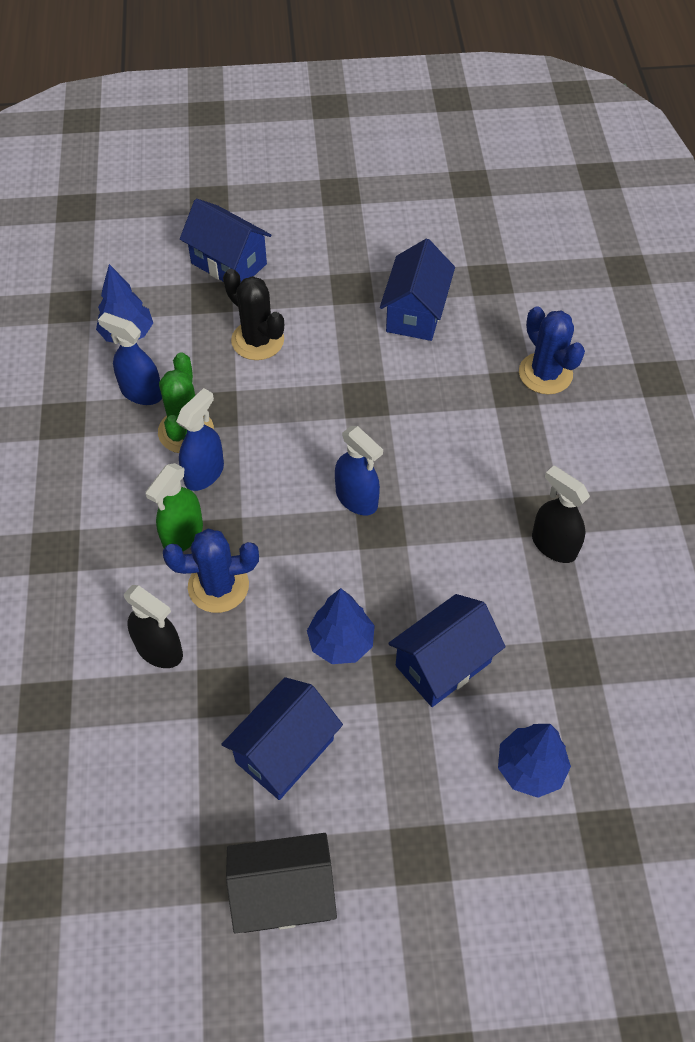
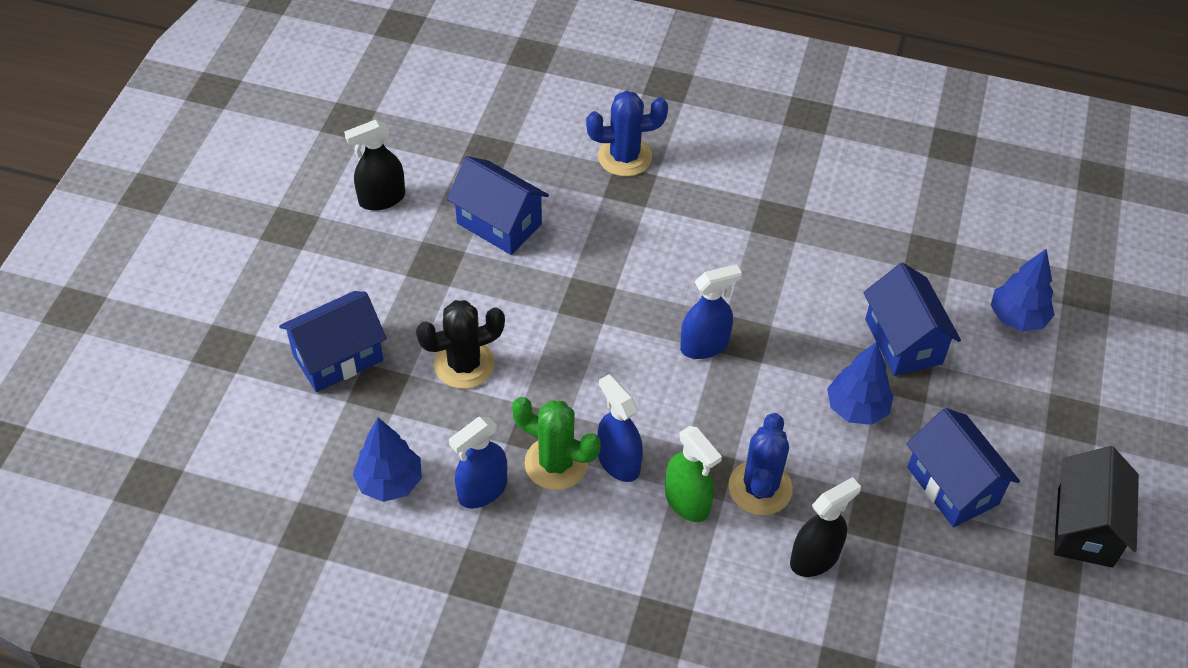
camera: 70 degrees left, 5 degrees down
black spray bottle [532,465,590,563] -> black spray bottle moved to [344,120,405,210]

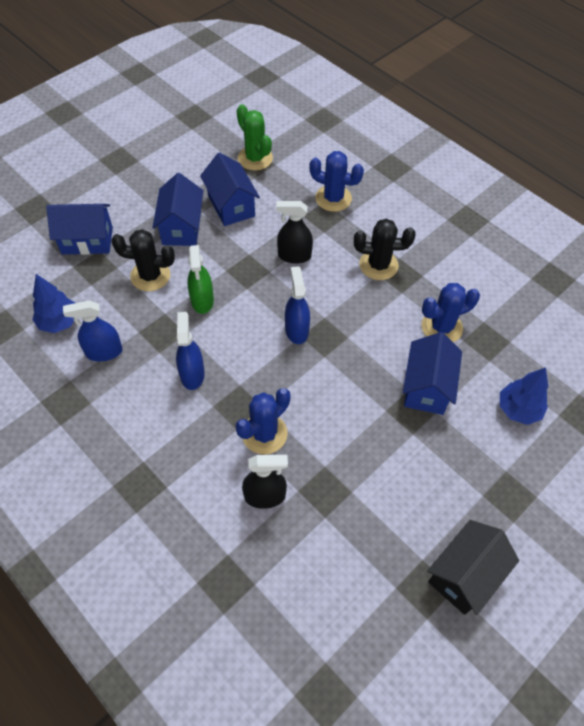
camera: 30 degrees right, 5 degrees up
black spray bottle [344,120,405,210] -> black spray bottle moved to [276,201,313,264]
green cactus [512,397,601,490] -> green cactus moved to [237,104,273,170]
green spray bottle [665,426,722,522] -> green spray bottle moved to [187,245,214,314]
blue spray bottle [680,264,742,359] -> blue spray bottle turned 105 degrees counterclockwise [285,266,310,344]
blue tree [827,342,894,425] -> none
blue house [906,408,1020,527] -> blue house moved to [152,173,203,246]
none -> black cactus [354,219,416,280]
none -> blue cactus [421,283,480,342]

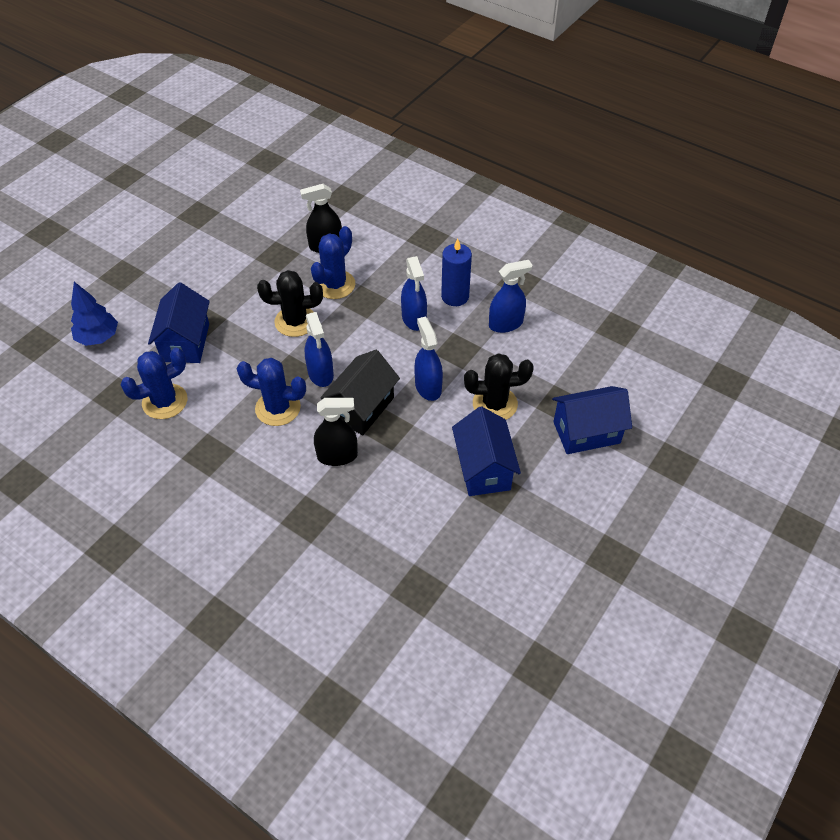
camera: 170 degrees right, 5 degrees down
blue tree [32,274,75,333] -> none
green spray bottle [187,245,214,314] -> blue spray bottle [414,316,443,401]
blue house [200,152,260,226] -> none
green cactus [237,104,273,170] -> none
blue cactus [309,151,364,212] -> blue cactus moved to [237,358,306,426]
black cactus [354,219,416,280] -> black cactus moved to [257,270,323,337]
black house [427,520,519,615] -> black house moved to [320,350,400,435]
none -> blue candle [441,239,472,306]

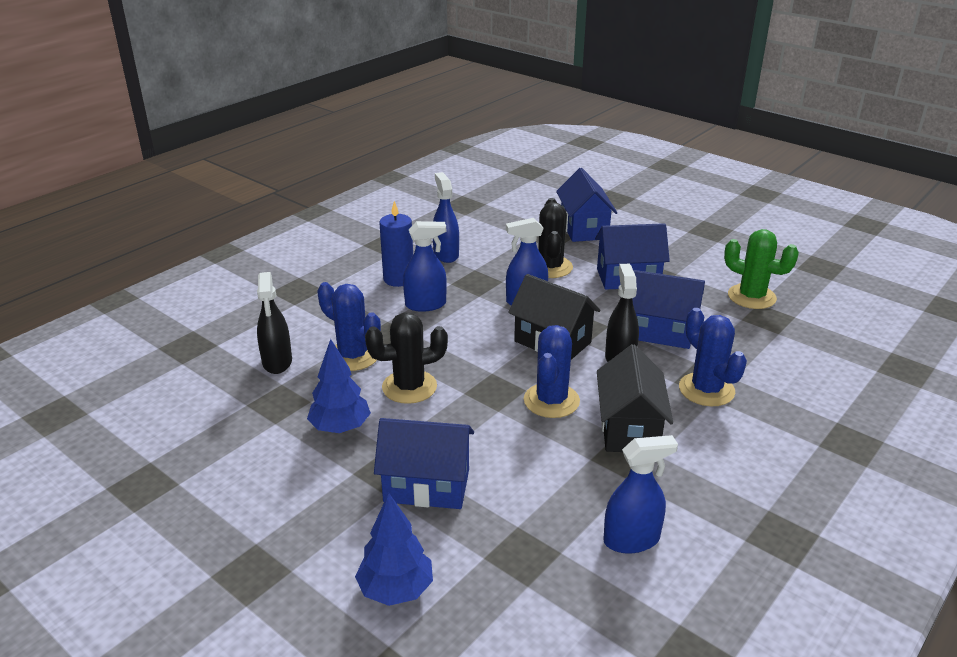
camera: 85 degrees left, 20 degrees down
blue cactus [121,348,187,419] -> blue cactus moved to [679,308,747,406]
black cactus [257,270,323,337] -> black cactus turned 75 degrees clockwise [365,312,448,404]
blue spray bottle [305,312,334,387] -> blue spray bottle moved to [603,435,678,554]
none -> blue tree [307,339,371,433]
none -> black house [597,344,673,452]
none -> blue house [633,270,705,349]
none -> green cactus [724,229,799,309]

